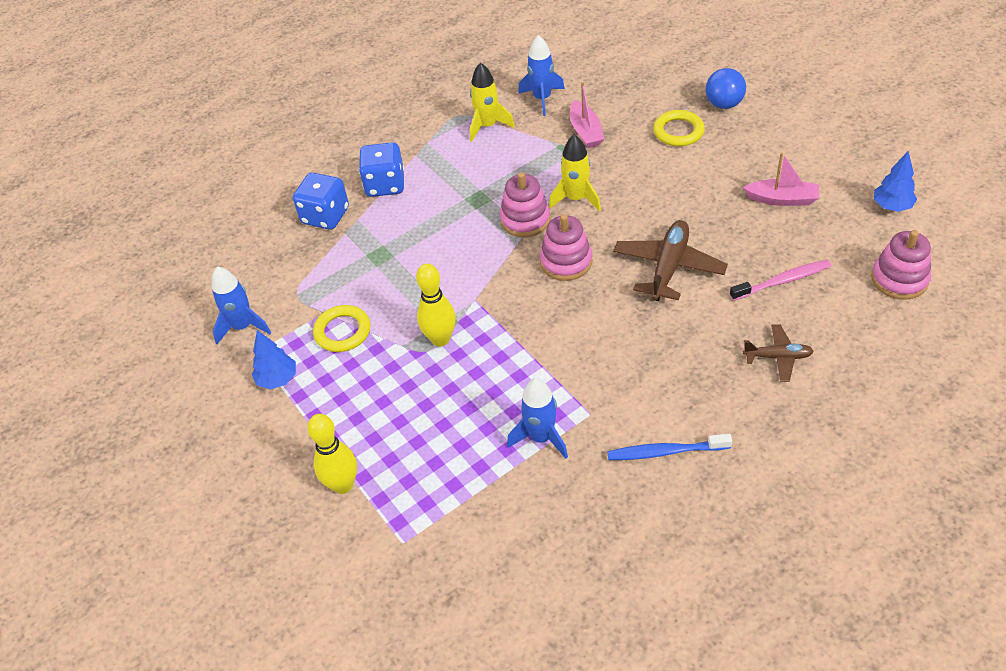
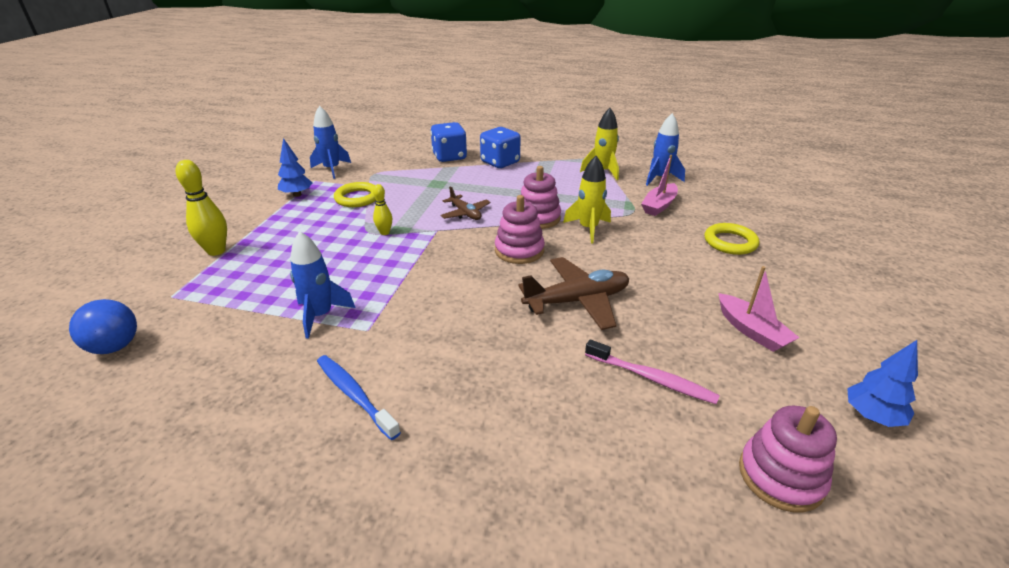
camera: 45 degrees right, 15 degrees down
yellow bowling pin [416,264,456,346] -> yellow bowling pin [373,184,392,235], size x0.57
blue ball [706,68,746,109] -> blue ball moved to [69,299,137,354]
brown plane [743,324,814,382] -> brown plane moved to [440,186,490,220]

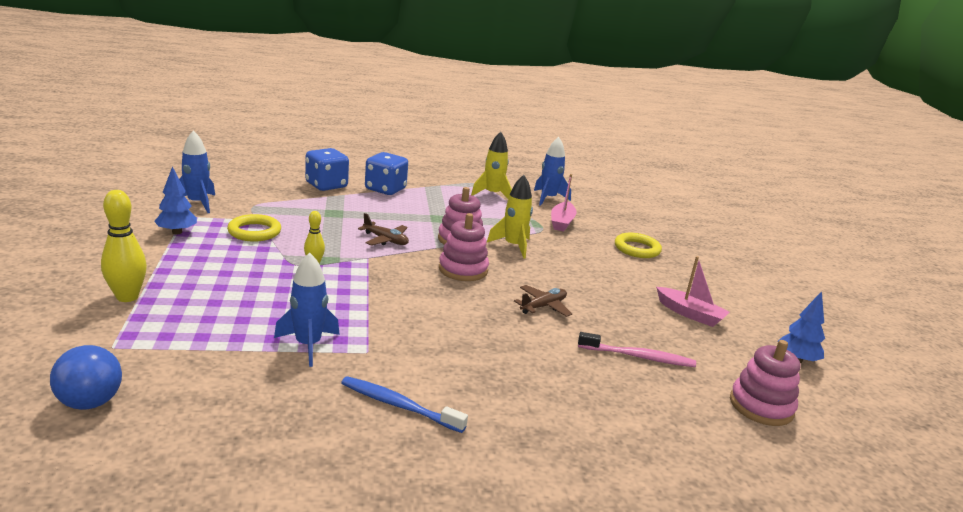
camera: 25 degrees left, 10 degrees down
brown plane [518,257,629,330] -> brown plane [514,285,572,317], size x0.59

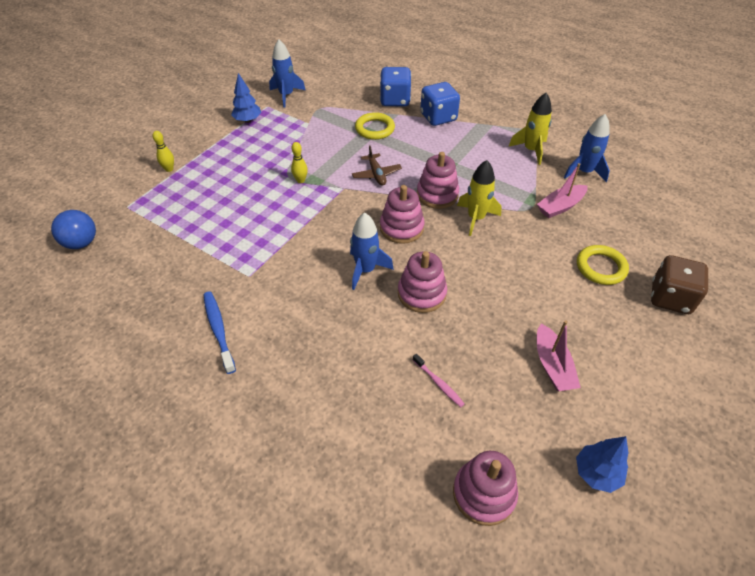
camera: 45 degrees right, 25 degrees up
yellow bowling pin [101,190,147,302] -> yellow bowling pin [153,131,174,172], size x0.57
yellow ring [227,214,281,242] -> yellow ring moved to [355,112,395,140]
blue rocket [274,252,340,367] -> blue rocket moved to [350,212,394,290]
brown plane [514,285,572,317] -> pink stacking toy [398,251,447,313]
pink toothbrush [578,332,696,367] -> pink toothbrush [413,354,465,407], size x0.63
none -> brown dice [651,255,708,314]

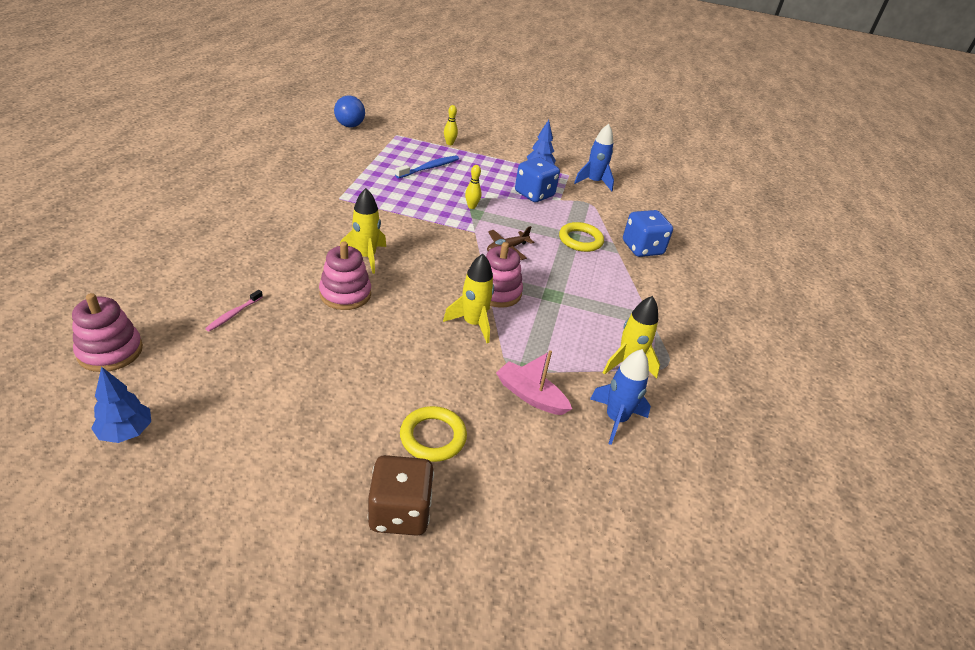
camera: 65 degrees right, 10 degrees down
blue toothbrush [203,291,236,374] -> blue toothbrush moved to [395,155,459,179]
blue rocket [350,212,394,290] -> yellow rocket [340,188,386,274]
pink stacking toy [380,185,424,244] -> none
blue dice [420,82,460,126] -> blue dice moved to [515,157,560,202]
pink boat [537,321,581,391] -> none

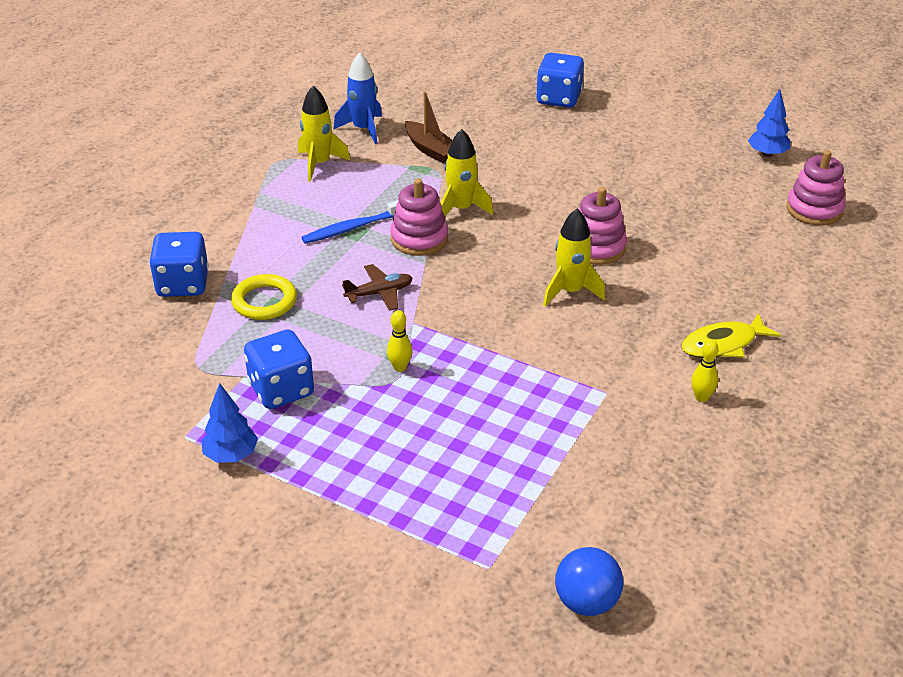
camera: 160 degrees left, 0 degrees up
pink toothbrush [205,290,263,331] -> none
brown dice [368,455,434,536] -> blue dice [536,53,584,108]
blue toothbrush [395,155,459,179] -> blue toothbrush moved to [301,200,399,244]
yellow ring [400,406,467,462] -> none
yellow bowling pin [444,105,458,145] -> yellow bowling pin moved to [691,340,718,402]
pink boat [496,350,572,415] -> brown boat [405,91,452,163]
blue rocket [574,124,614,192] -> none
none -> yellow fish [681,313,781,358]

